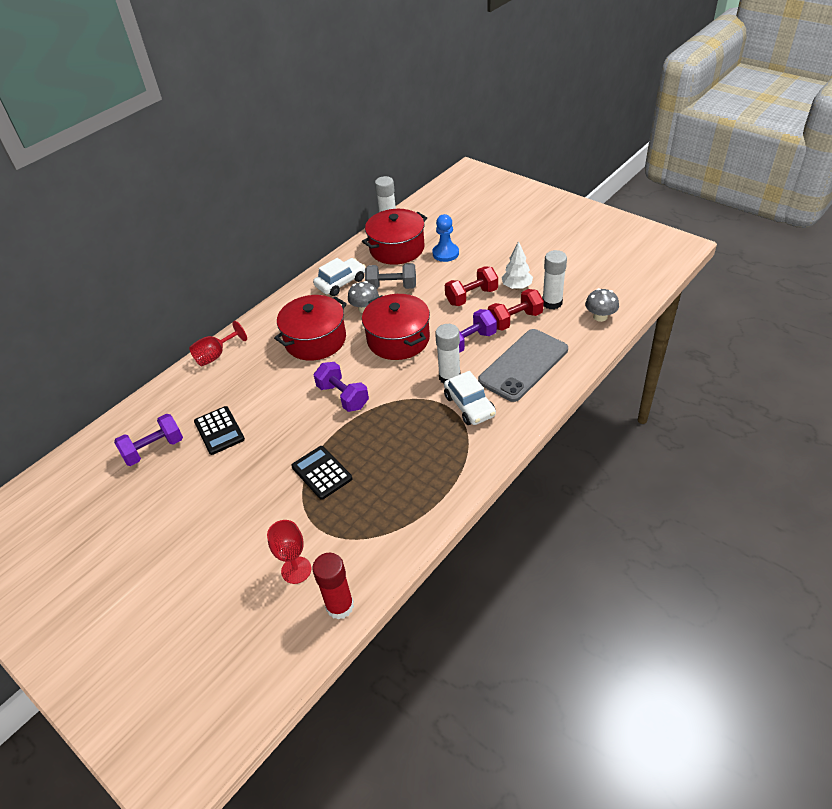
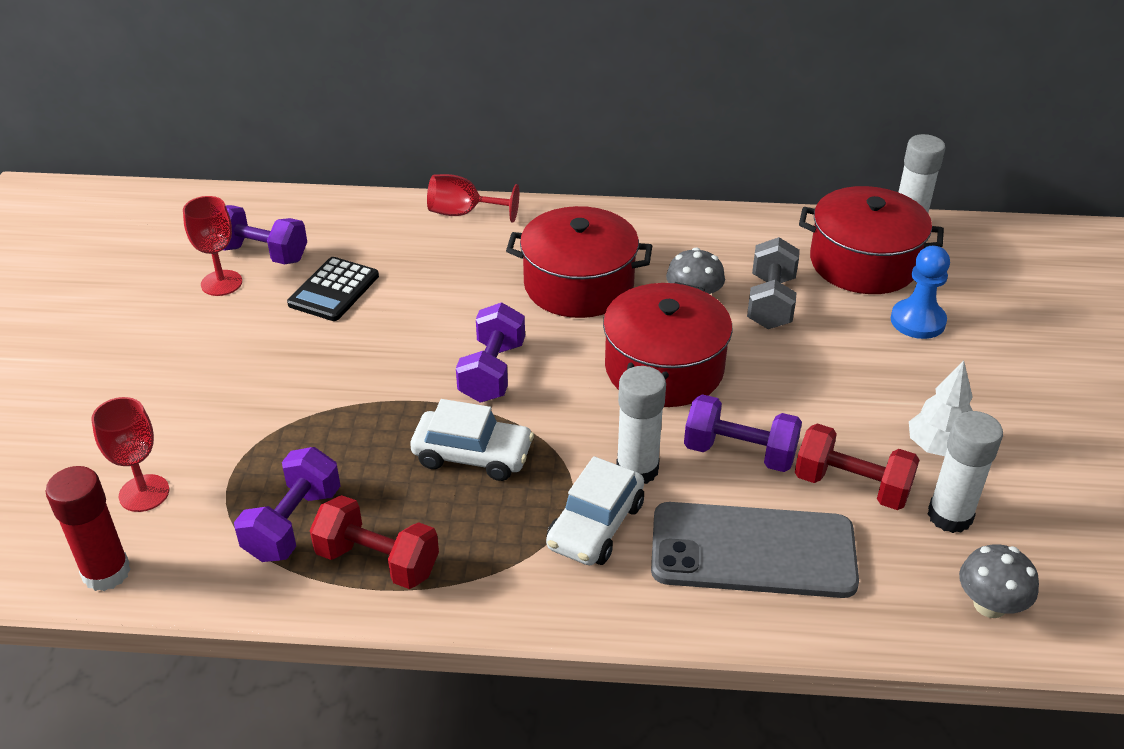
camera: 50 degrees right, 5 degrees down
black calculator [291,446,352,500] -> none
white car [313,258,366,296] -> white car moved to [410,399,534,481]
grey dumbbell [365,263,416,289] -> grey dumbbell turned 45 degrees clockwise [747,237,800,329]
red dumbbell [445,267,498,306] -> red dumbbell moved to [310,495,439,589]
none -> red goblet [183,196,242,296]
none -> purple dumbbell [234,447,341,562]

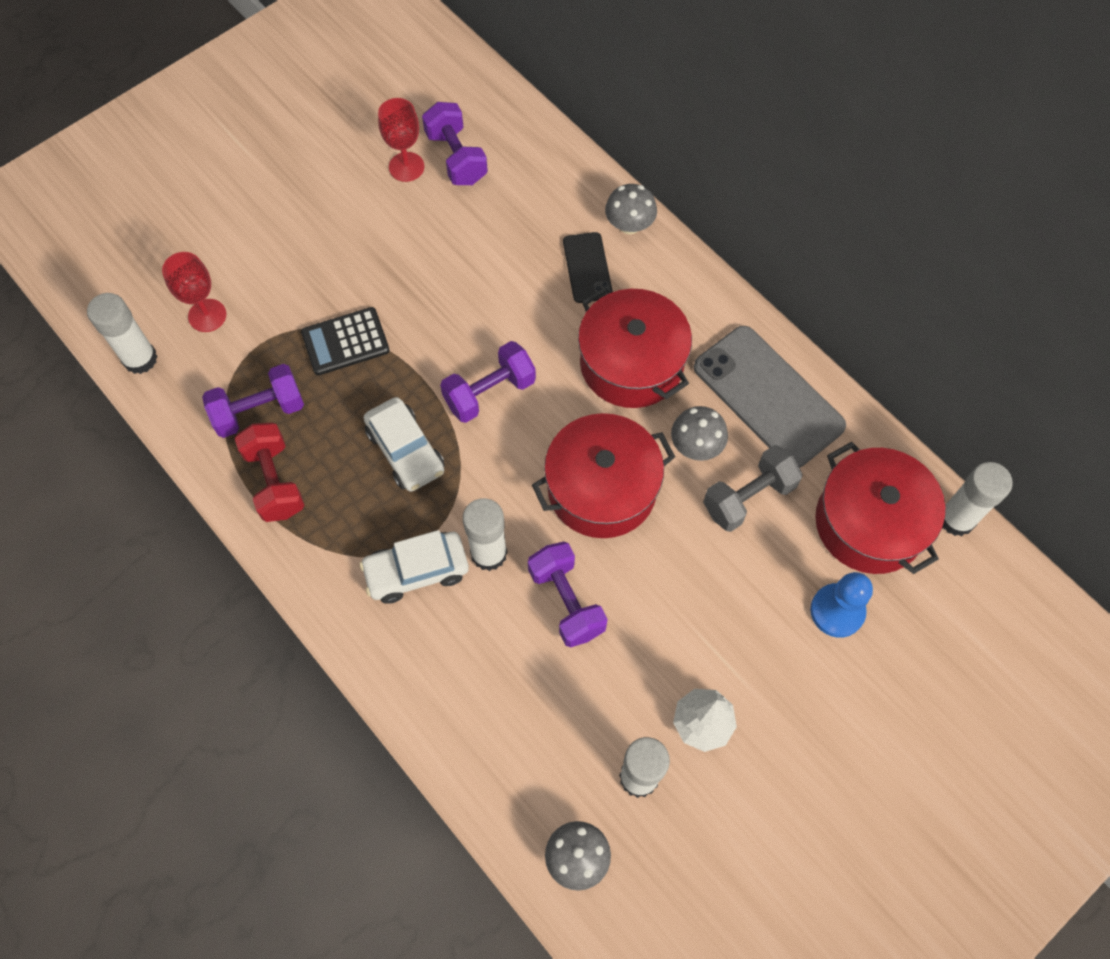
camera: 45 degrees right, 25 degrees up
red glue stick [45,466,131,591] -> white glue stick [87,293,158,374]
black calculator [287,257,379,321] -> black calculator moved to [301,307,390,375]
red goblet [427,174,519,222] -> grey mushroom [605,184,657,234]
grey phone [651,502,859,598] -> grey phone moved to [694,326,846,468]
red dumbbell [795,423,919,510] -> none
none -> black phone [563,232,613,303]

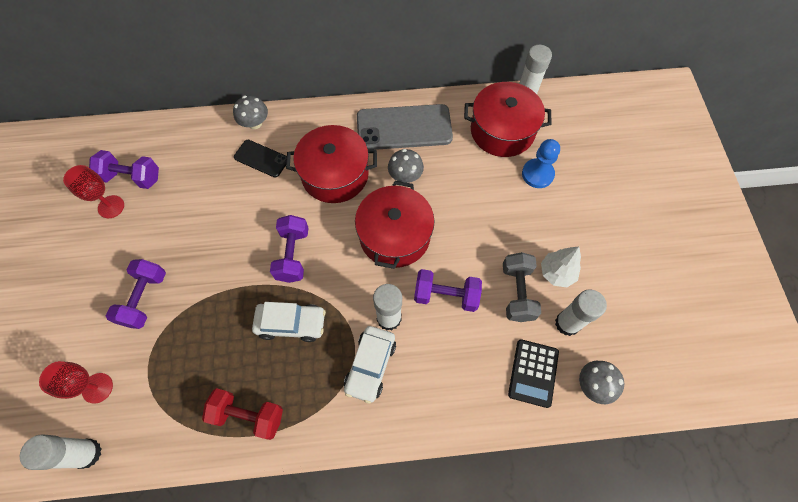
camera: 55 degrees left, 0 degrees up
purple dumbbell [202,364,304,438] -> purple dumbbell moved to [106,259,166,329]
black calculator [301,307,390,375] -> black calculator moved to [508,339,559,408]
grey dumbbell [703,445,803,532] -> grey dumbbell moved to [503,252,541,322]

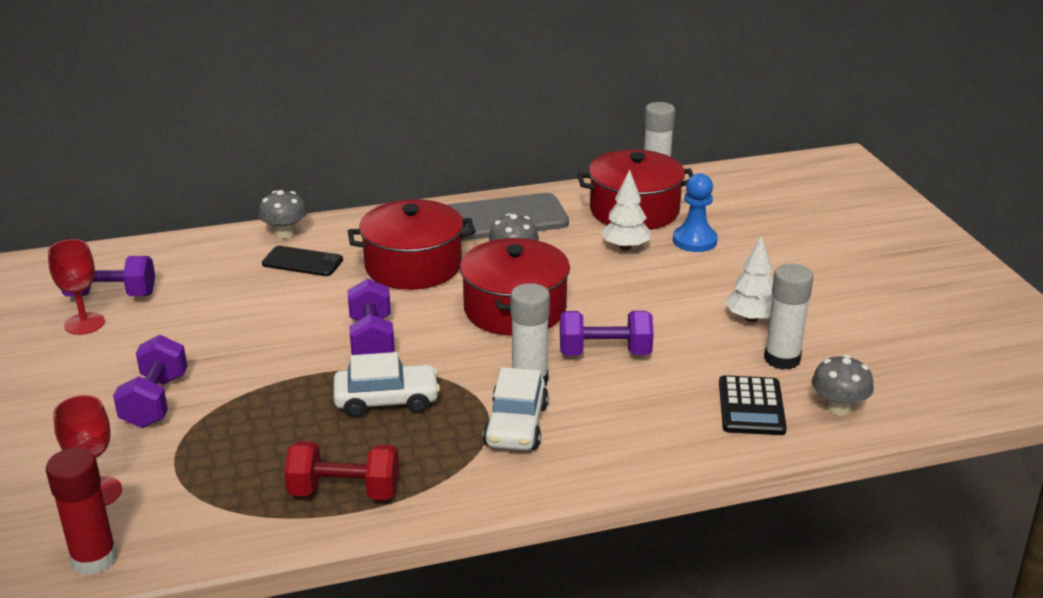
camera: 10 degrees left, 35 degrees down
white glue stick [20,434,102,470] -> red glue stick [46,448,117,575]
grey dumbbell [503,252,541,322] -> none
none -> white tree [601,169,650,251]

